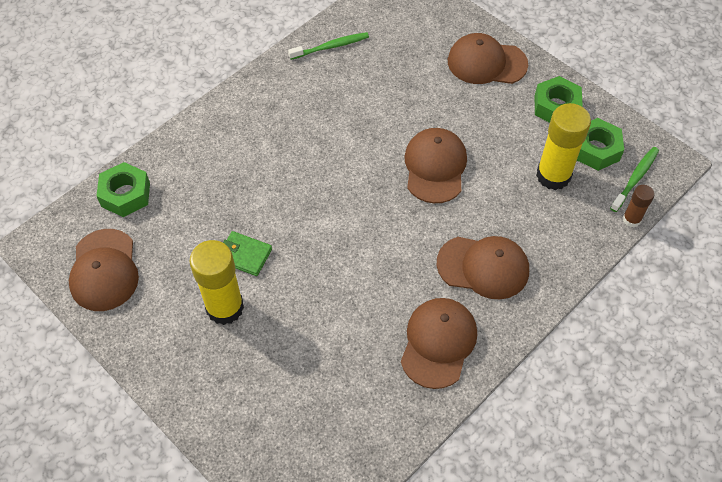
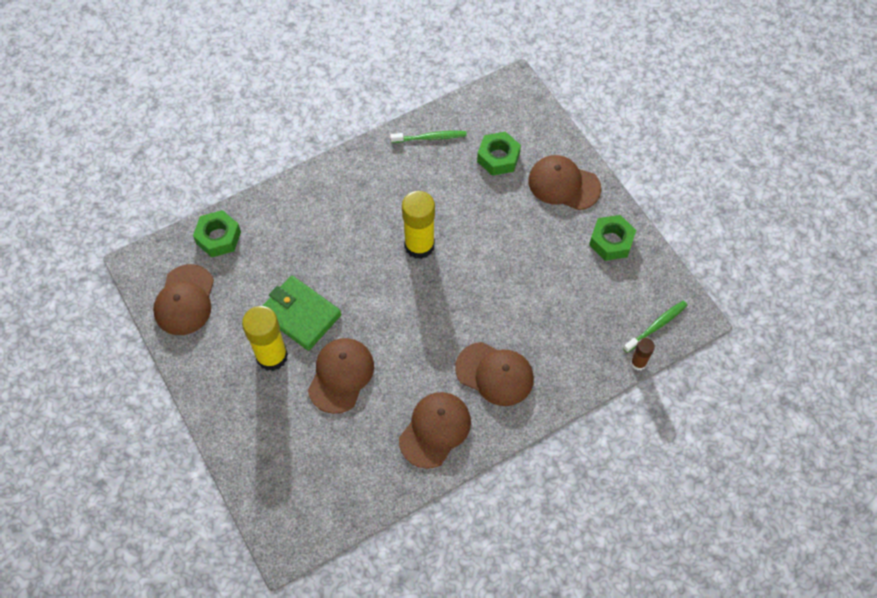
camera: 15 degrees right, 5 degrees up
green wallet [223,231,272,276] -> green wallet [263,276,341,351], size x1.71
brown cap [404,128,467,203] -> brown cap moved to [308,338,374,414]
yellow glue stick [536,103,591,190] -> yellow glue stick moved to [402,191,435,259]
green nut [577,118,624,171] -> green nut moved to [477,131,521,176]

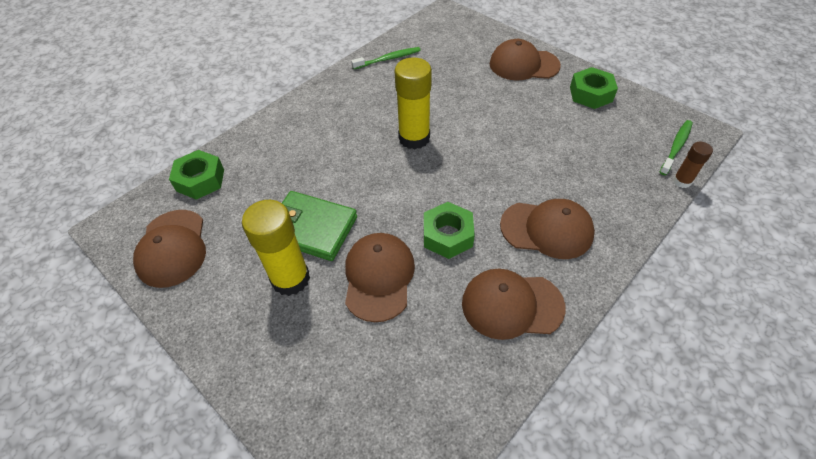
camera: 15 degrees left, 10 degrees down
brown cap [399,392,471,469] -> brown cap turned 105 degrees counterclockwise [462,269,566,340]
green nut [477,131,521,176] -> green nut moved to [424,202,475,259]

